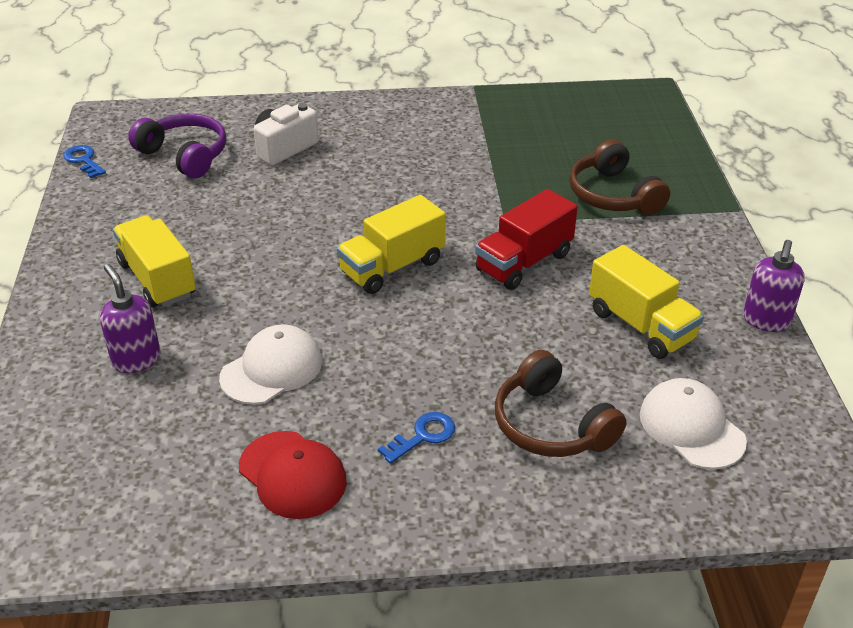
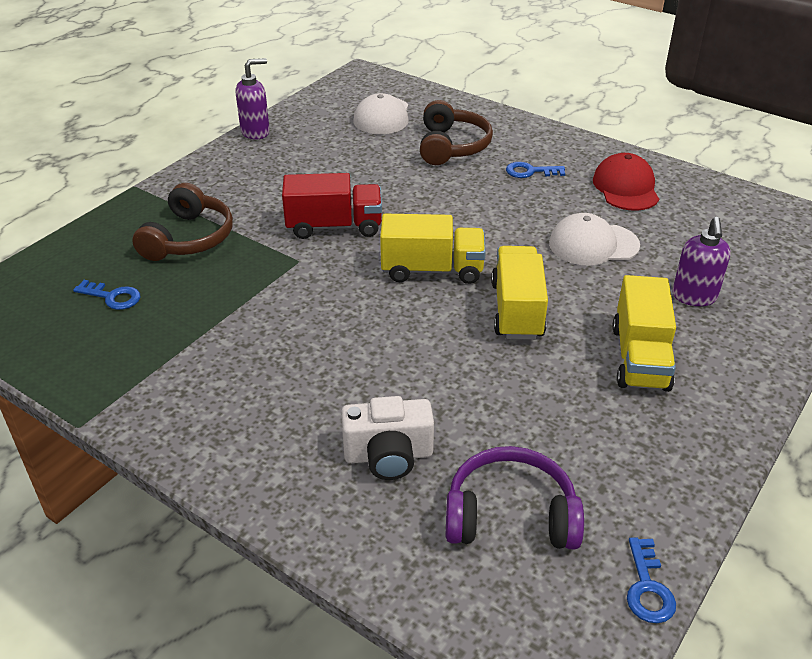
camera: 140 degrees left, 0 degrees up
purple headphones [128,114,226,178] -> purple headphones turned 105 degrees clockwise [445,446,584,550]
yellow truck [589,245,704,359] -> yellow truck moved to [491,246,548,340]
none -> blue key [73,280,140,310]

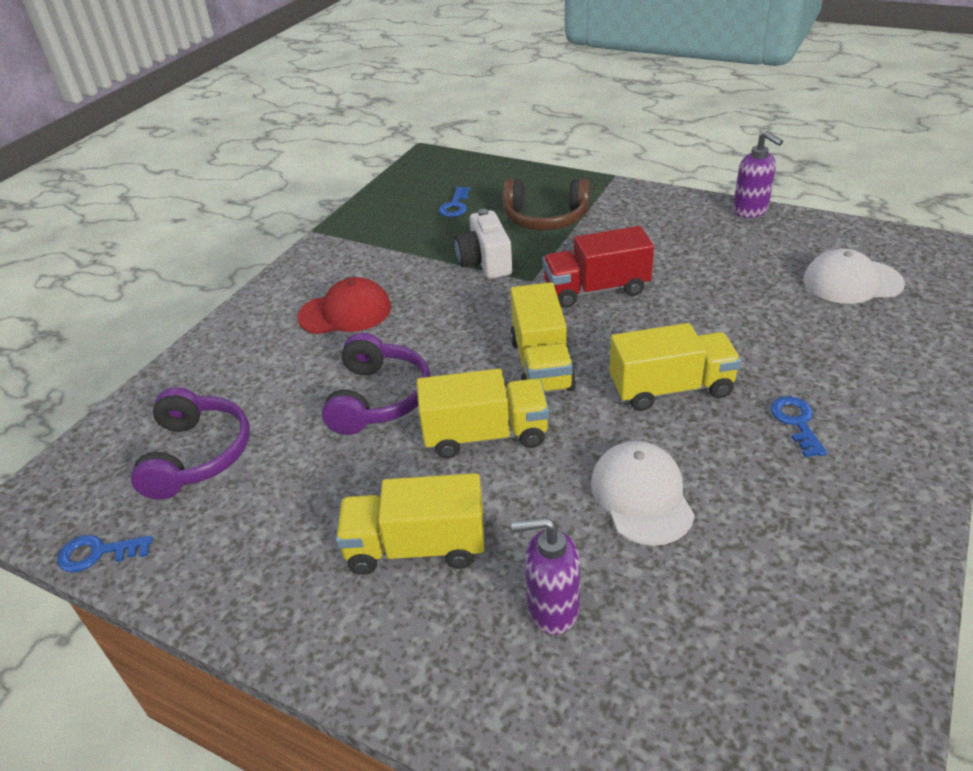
camera: 85 degrees right, 0 degrees up
red truck [282,173,382,239] -> red truck turned 90 degrees clockwise [543,226,654,308]
white camera [341,396,434,480] -> white camera moved to [455,209,512,279]
brown headphones [420,100,493,165] -> none
red cap [593,153,659,211] -> red cap moved to [297,277,391,334]
none -> purple headphones [322,333,430,435]
none -> yellow truck [609,323,741,411]

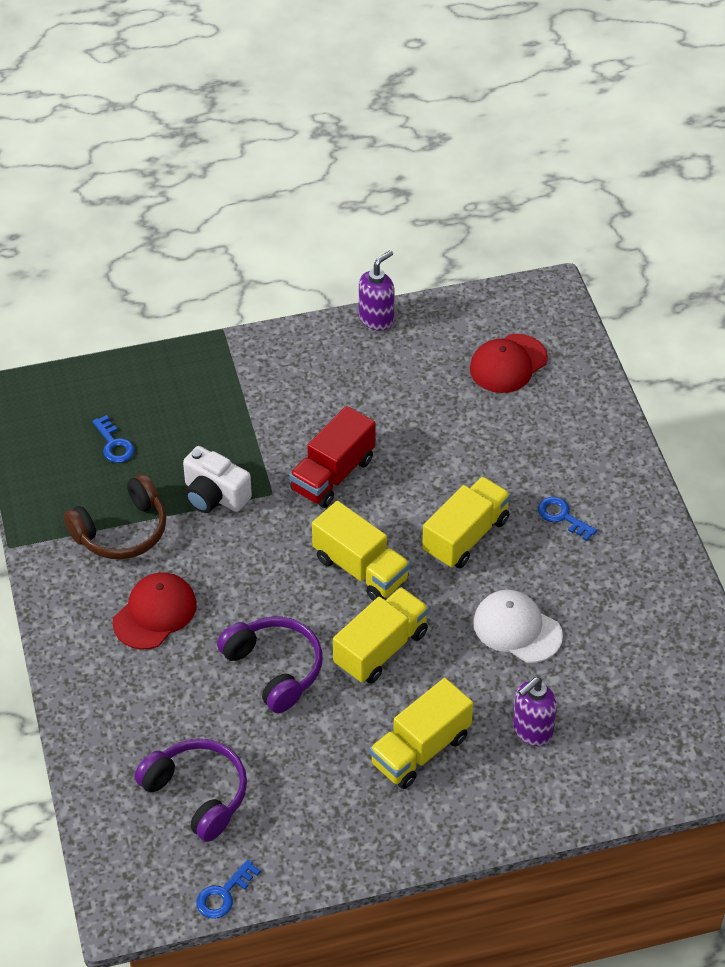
camera: 45 degrees left, 10 degrees up
brown headphones [503,179,590,230] -> brown headphones moved to [63,474,166,559]
purple soap dispenser [733,131,783,218] -> purple soap dispenser turned 60 degrees counterclockwise [359,250,395,331]
white cap [803,248,905,304] -> red cap [470,334,548,393]

